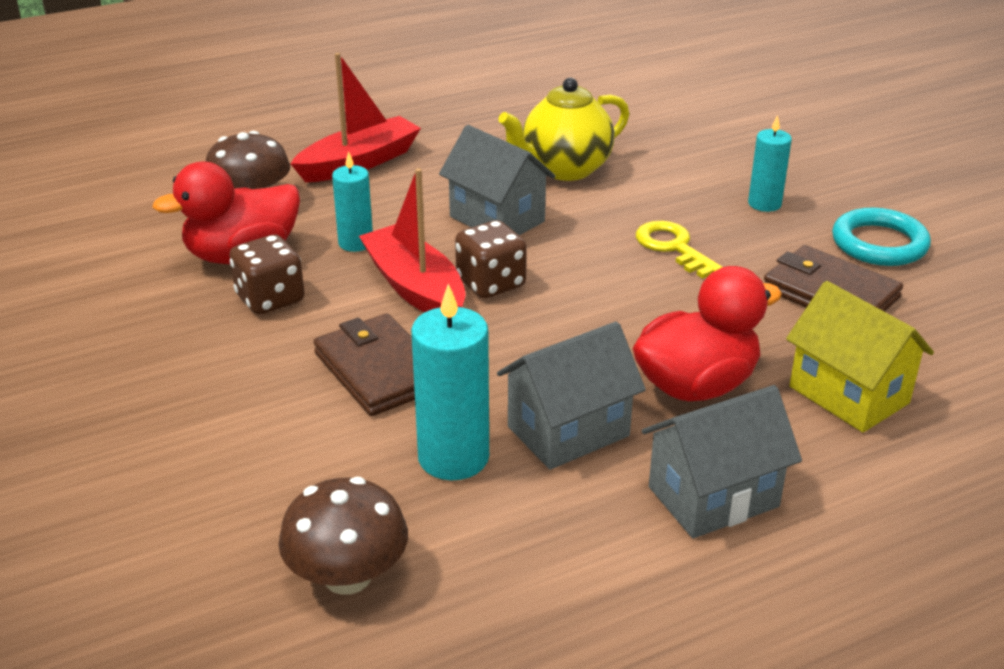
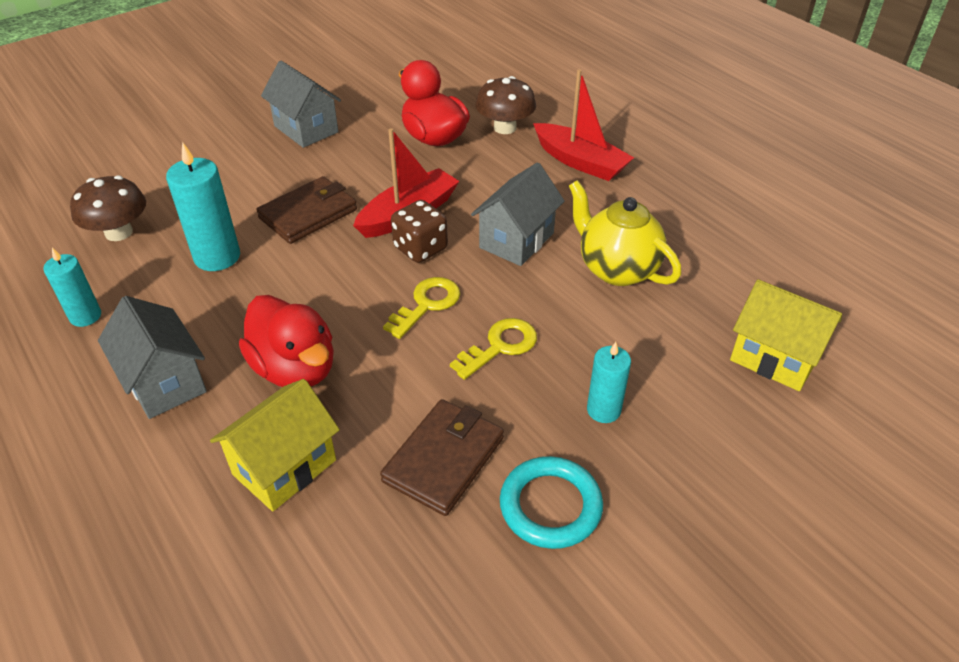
camera: 80 degrees right, 10 degrees up
brown dice [229,235,304,315] -> none
turquoise candle [332,151,373,252] -> turquoise candle moved to [43,248,101,327]
grey house [497,322,646,470] -> grey house moved to [261,61,341,148]
none -> yellow key [383,277,460,339]
none -> yellow house [730,279,842,391]

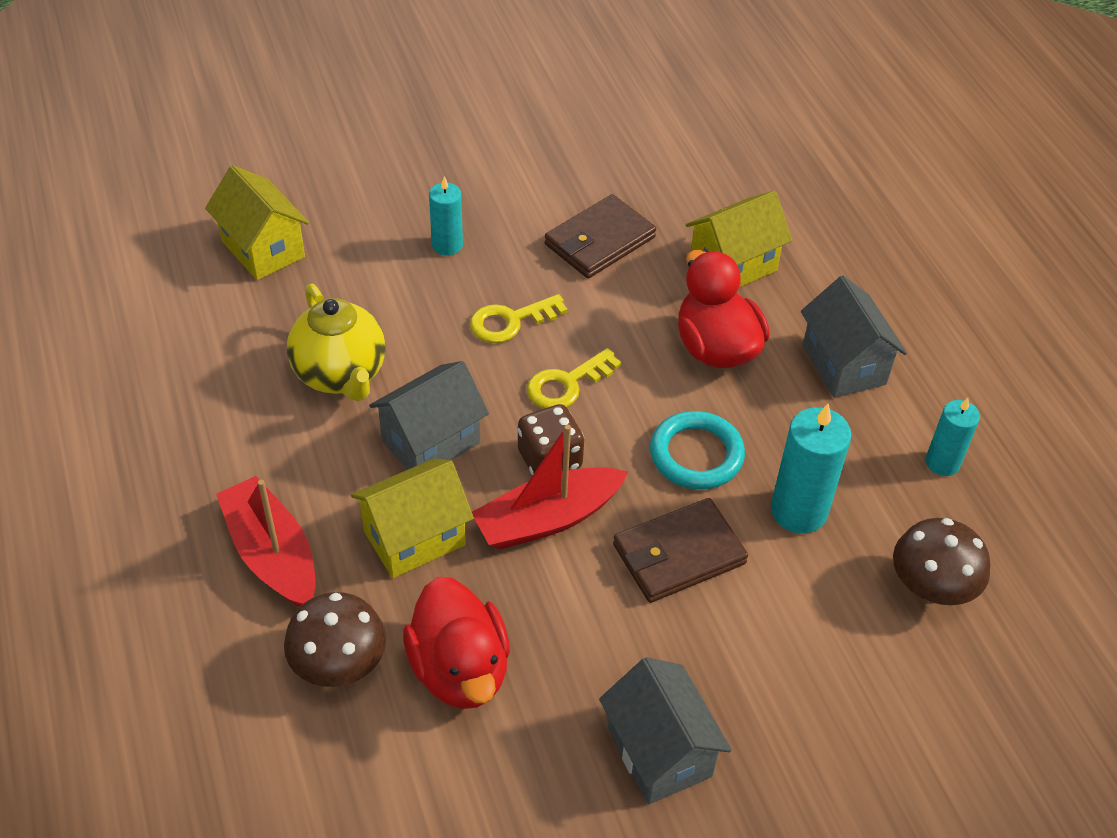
camera: 165 degrees left, 5 degrees up
turquoise ring [500,456,603,549] -> turquoise ring moved to [650,411,745,490]
none -> yellow house [351,459,474,578]

